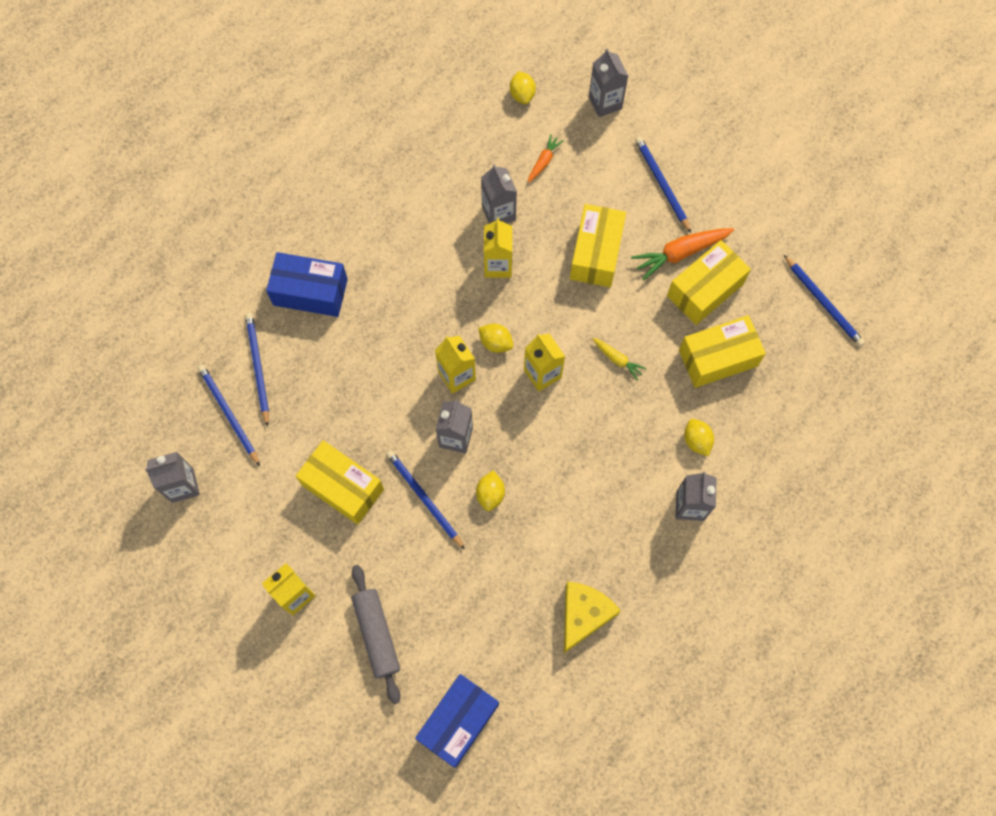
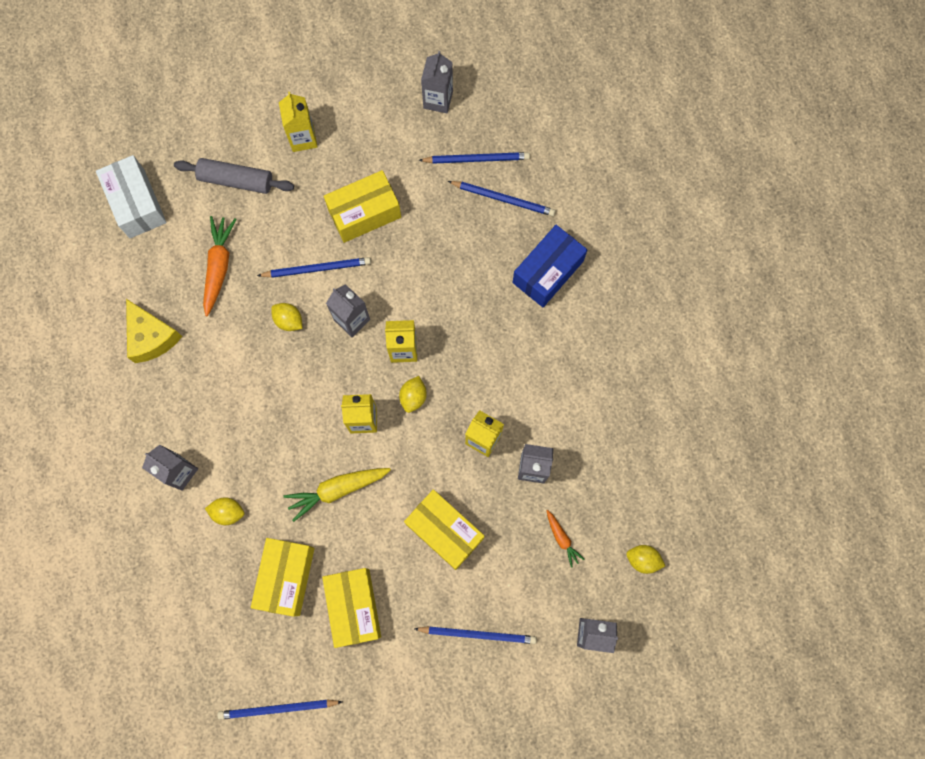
camera: 120 degrees right, 5 degrees up
blue box [415,674,499,768] -> white box [96,155,167,238]
yellow lemon [478,324,513,353] -> yellow lemon turned 45 degrees counterclockwise [399,376,427,413]
yellow carrot [593,338,647,380] -> yellow carrot [284,468,391,522], size x1.80
orange carrot [631,228,734,280] -> orange carrot moved to [203,216,237,316]

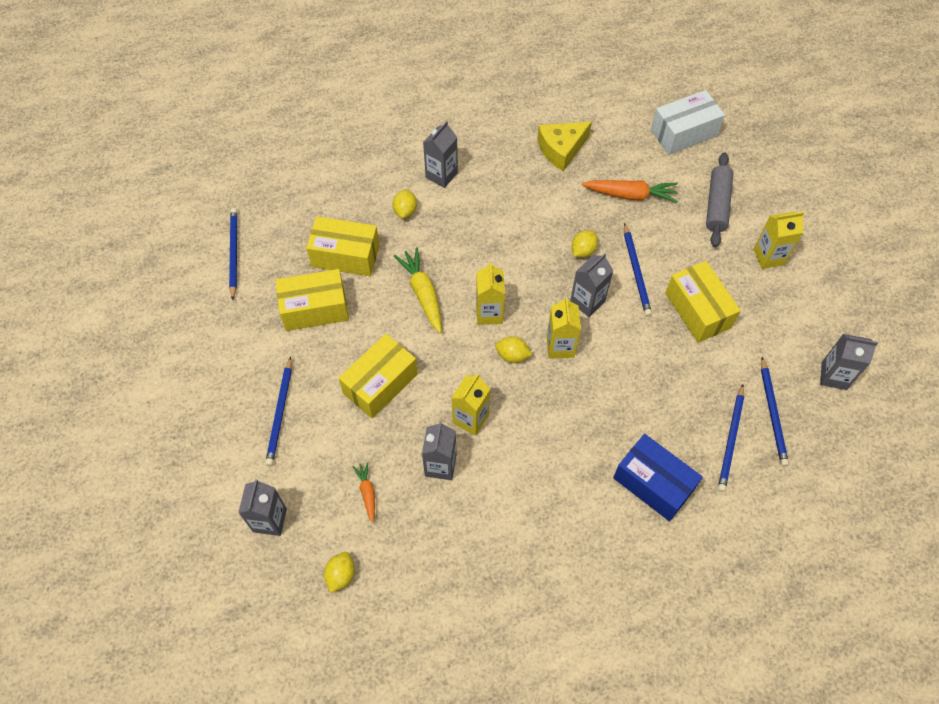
camera: 90 degrees right, 15 degrees down
orange carrot [546,510,585,568] -> orange carrot turned 105 degrees clockwise [352,462,375,523]

